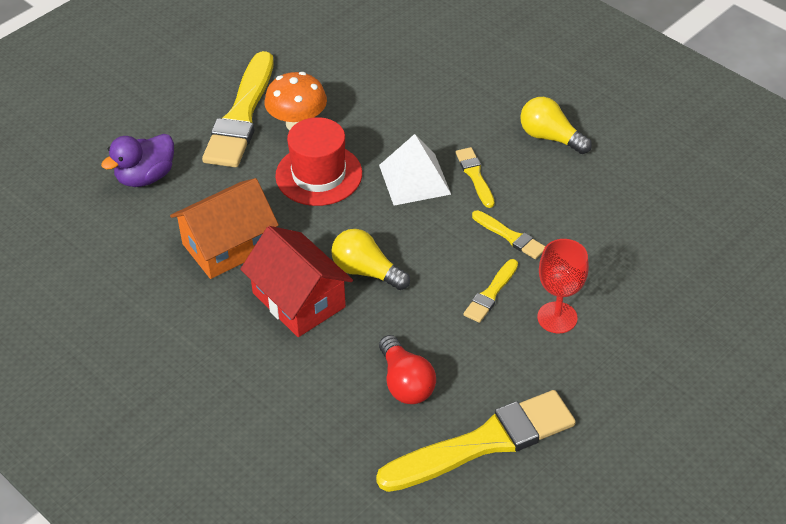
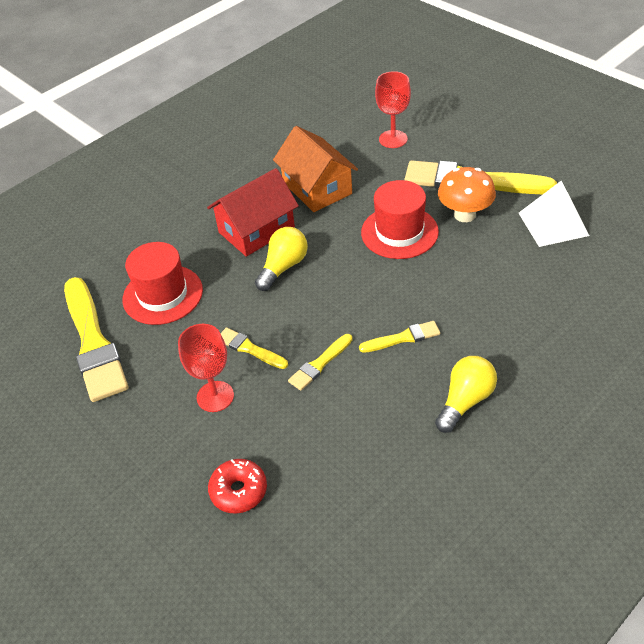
camera: 95 degrees right, 0 degrees up
purple duck [101,134,174,187] -> red goblet [375,71,411,148]
white pyramid [379,134,451,206] -> white pyramid moved to [519,181,589,247]
red light bulb [379,335,436,404] -> red hat [123,242,203,325]
none -> red donut [208,459,267,514]

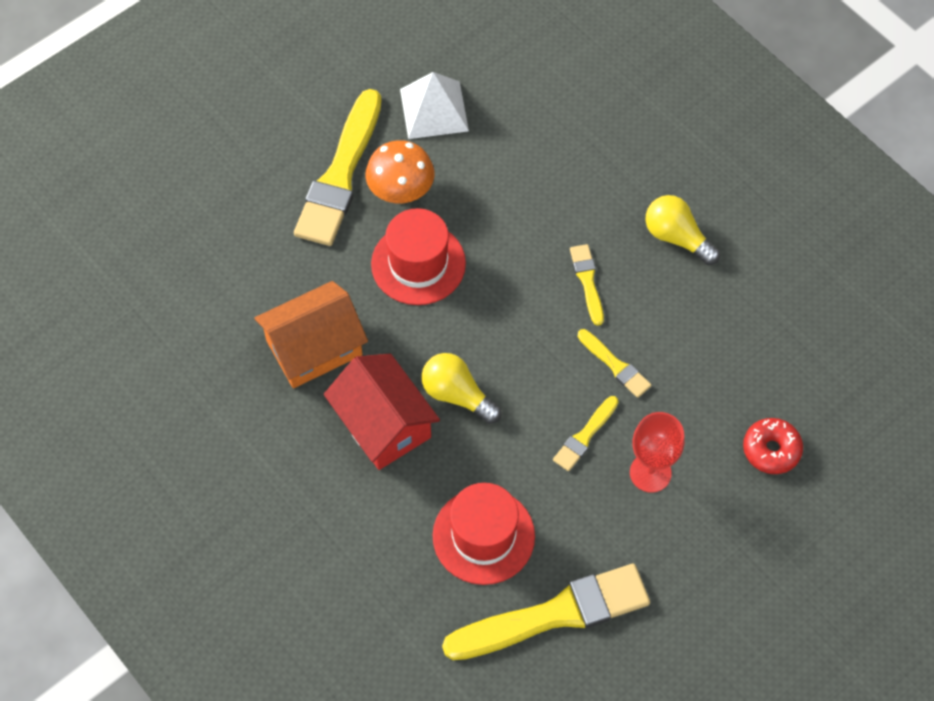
camera: 90 degrees left, 15 degrees up
red goblet [375,71,411,148] -> none

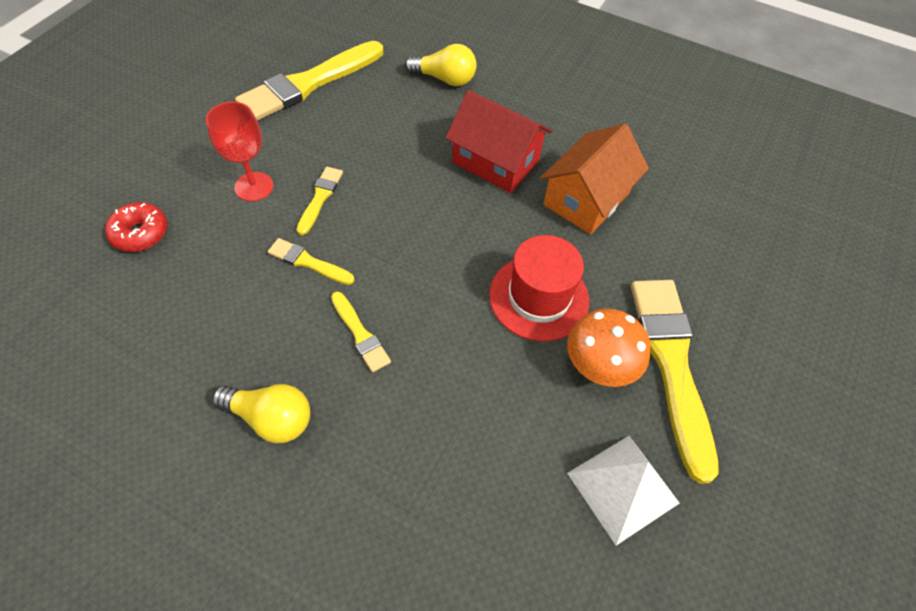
camera: 155 degrees right, 5 degrees down
yellow light bulb [422,353,501,424] -> yellow light bulb moved to [405,44,477,86]
red hat [433,483,535,585] -> none

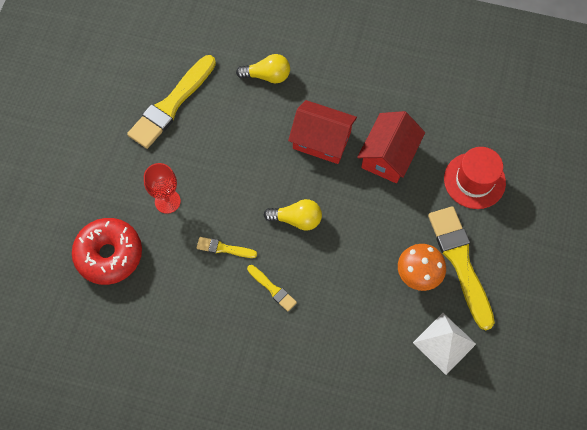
camera: 10 degrees left, 10 degrees up
red donut [105,202,167,252] -> red donut [72,218,142,285], size x1.81
yellow light bulb [212,384,310,443] -> yellow light bulb moved to [264,199,322,230]
yellow brush [296,167,343,235] -> none
red hat [489,235,589,342] -> red hat moved to [444,147,506,209]
orange house [540,124,649,235] -> red house [357,111,425,183]

